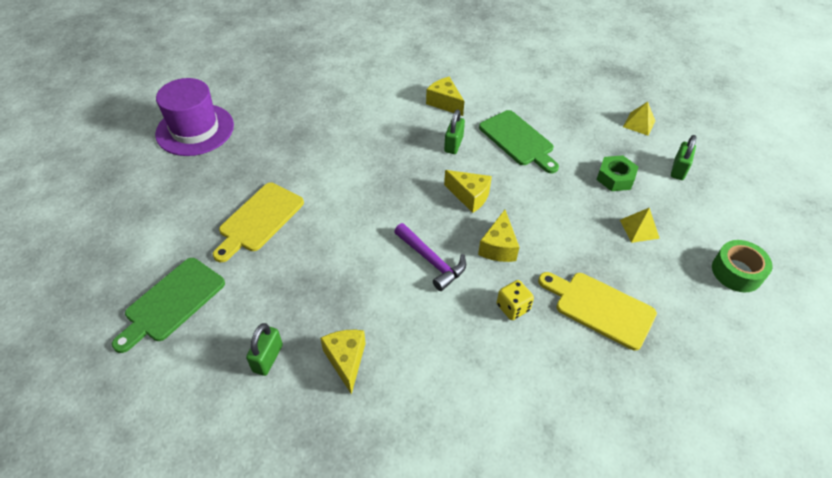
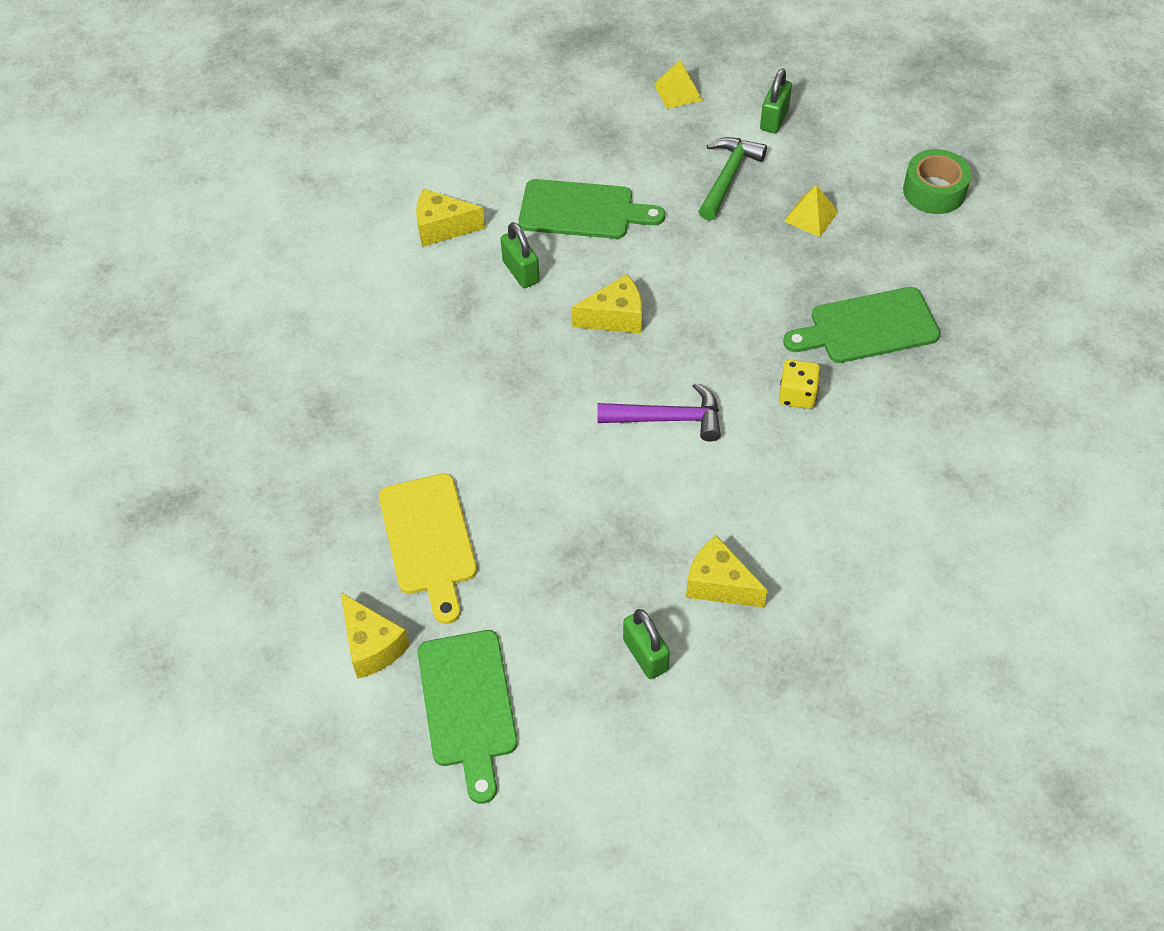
camera: 45 degrees left, 5 degrees up
purple hat [155,78,234,156] -> none
yellow cheese [478,210,519,262] -> yellow cheese moved to [341,592,410,679]
yellow cutting board [538,272,657,350] -> green cutting board [783,287,940,363]
green nut [596,155,638,191] -> green hammer [698,137,767,220]
green padlock [671,135,696,180] -> green padlock turned 45 degrees clockwise [760,68,792,133]

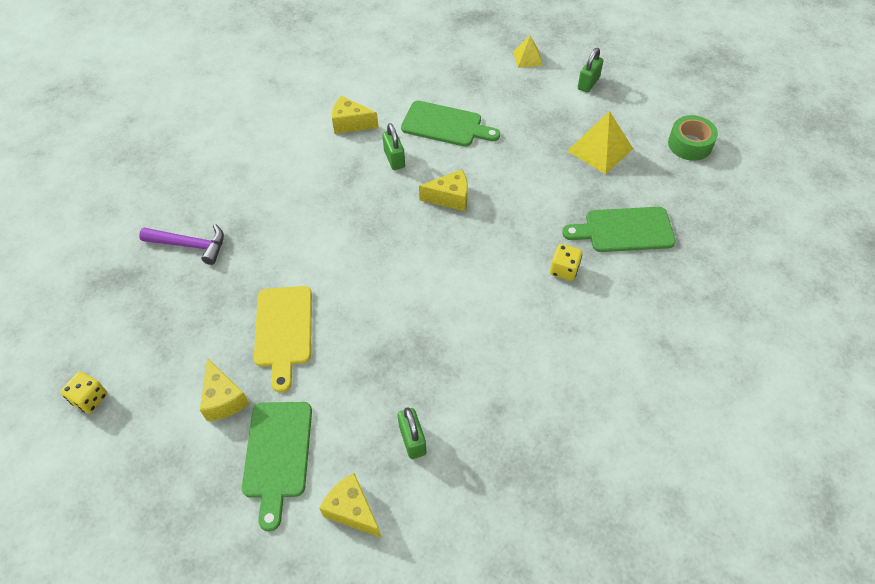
camera: 10 degrees right, 0 degrees up
purple hammer [597,382,721,442] -> purple hammer moved to [139,224,224,265]
yellow cheese [686,535,768,607] -> yellow cheese moved to [319,473,381,538]
green hammer [698,137,767,220] -> none
yellow pyramid [784,185,839,237] -> yellow pyramid [568,111,633,174], size x1.67
none -> yellow dice [60,371,108,414]

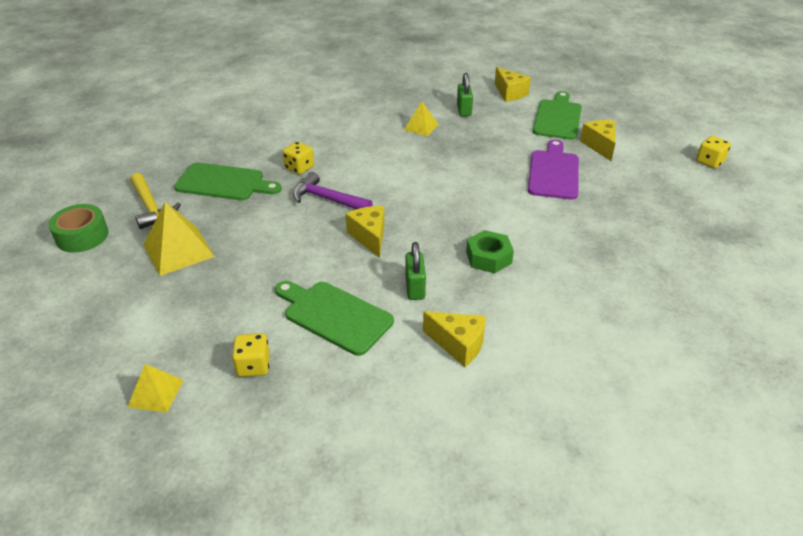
camera: 165 degrees left, 15 degrees down
purple hammer [139,224,224,265] -> purple hammer moved to [293,172,373,209]
yellow cutting board [254,286,312,393] -> purple cutting board [528,139,579,199]
yellow cheese [419,169,468,211] -> yellow cheese turned 60 degrees clockwise [346,206,385,258]
green padlock [578,48,604,93] -> none
none -> yellow hammer [130,173,181,229]
none -> yellow dice [232,333,270,377]
none -> yellow pyramid [404,102,439,136]
none -> green nut [466,230,514,273]

